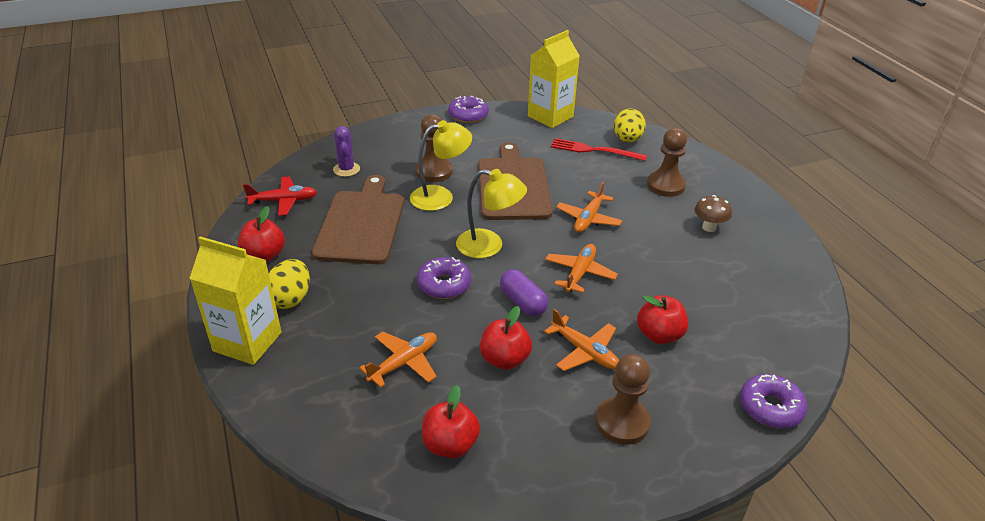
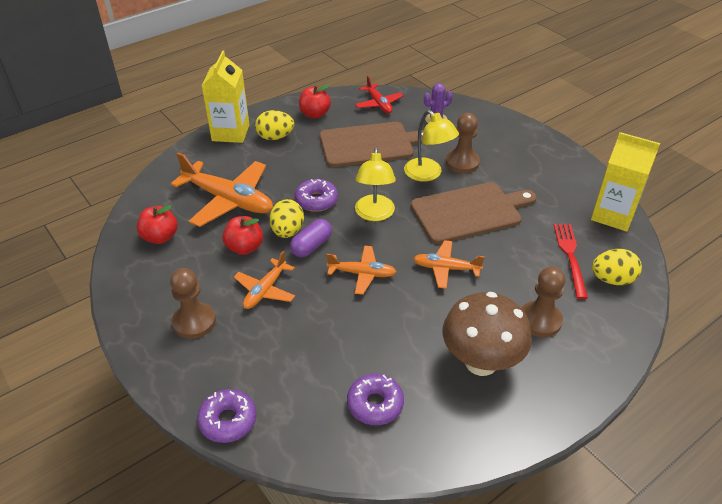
camera: 75 degrees right, 5 degrees up
orange plane [359,332,437,387] -> orange plane [171,152,273,227], size x1.80
purple donut [448,96,489,123] -> purple donut moved to [347,374,404,425]
red apple [637,295,688,344] -> none
brown mushroom [694,195,732,232] -> brown mushroom [442,292,532,376], size x2.13
none -> yellow egg [269,199,304,238]

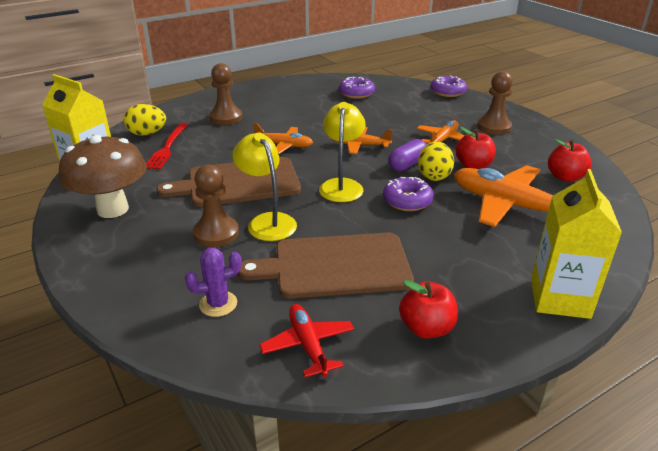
camera: 175 degrees left, 10 degrees down
yellow egg [255,110,294,140] -> none
brown mushroom [442,292,532,376] -> brown mushroom moved to [59,135,147,218]

